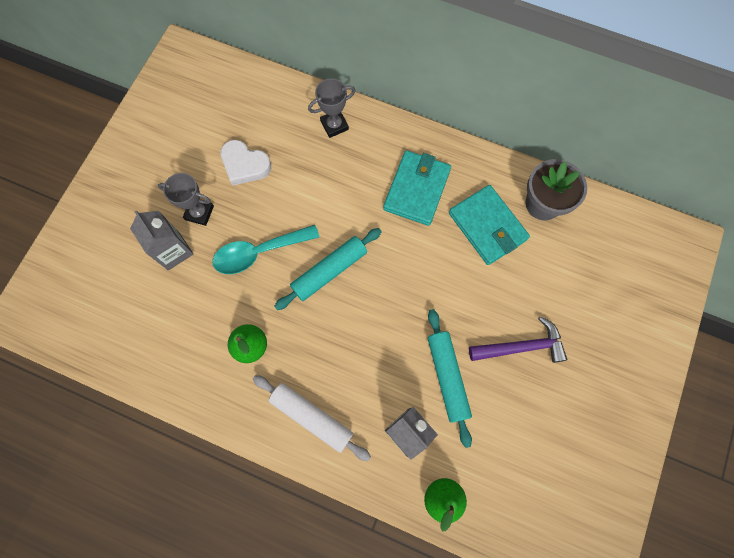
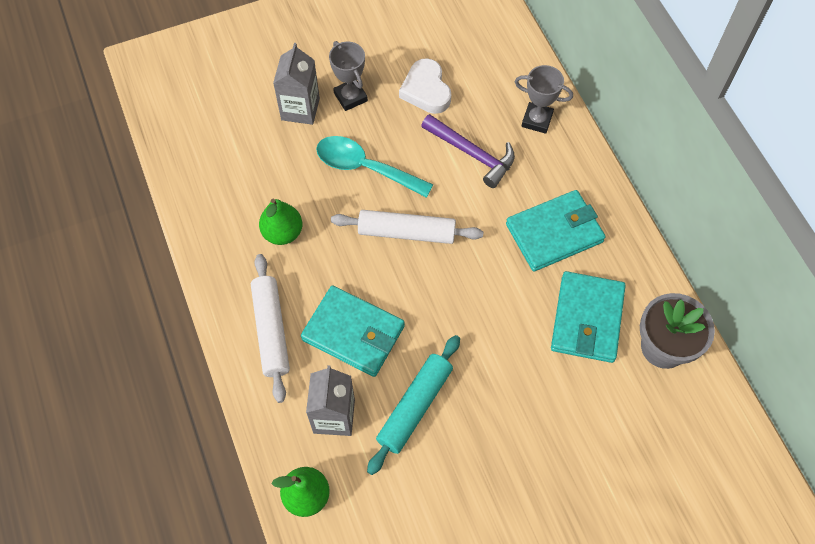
camera: 45 degrees right, 10 degrees down
turquoise rolling pin [274,228,382,310] -> white rolling pin [331,210,483,244]
purple hammer [469,316,567,363] -> purple hammer moved to [421,114,515,188]
none -> turquoise wallet [301,285,405,377]

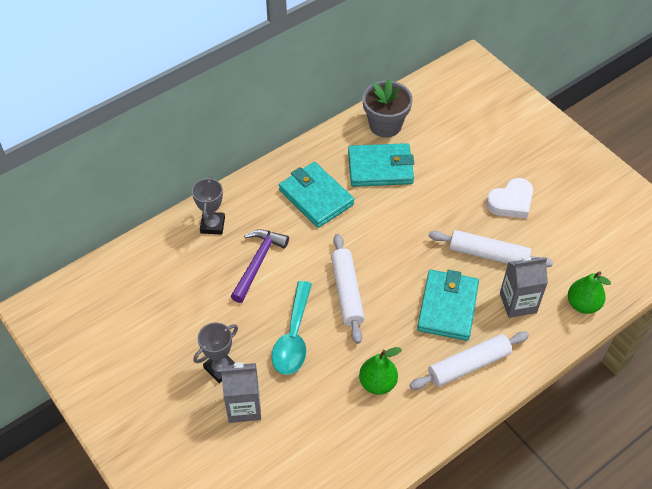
camera: 105 degrees left, 10 degrees down
turquoise rolling pin [367,335,460,475] -> white rolling pin [429,230,553,267]
white heart [399,58,451,114] -> white heart moved to [486,178,533,219]

